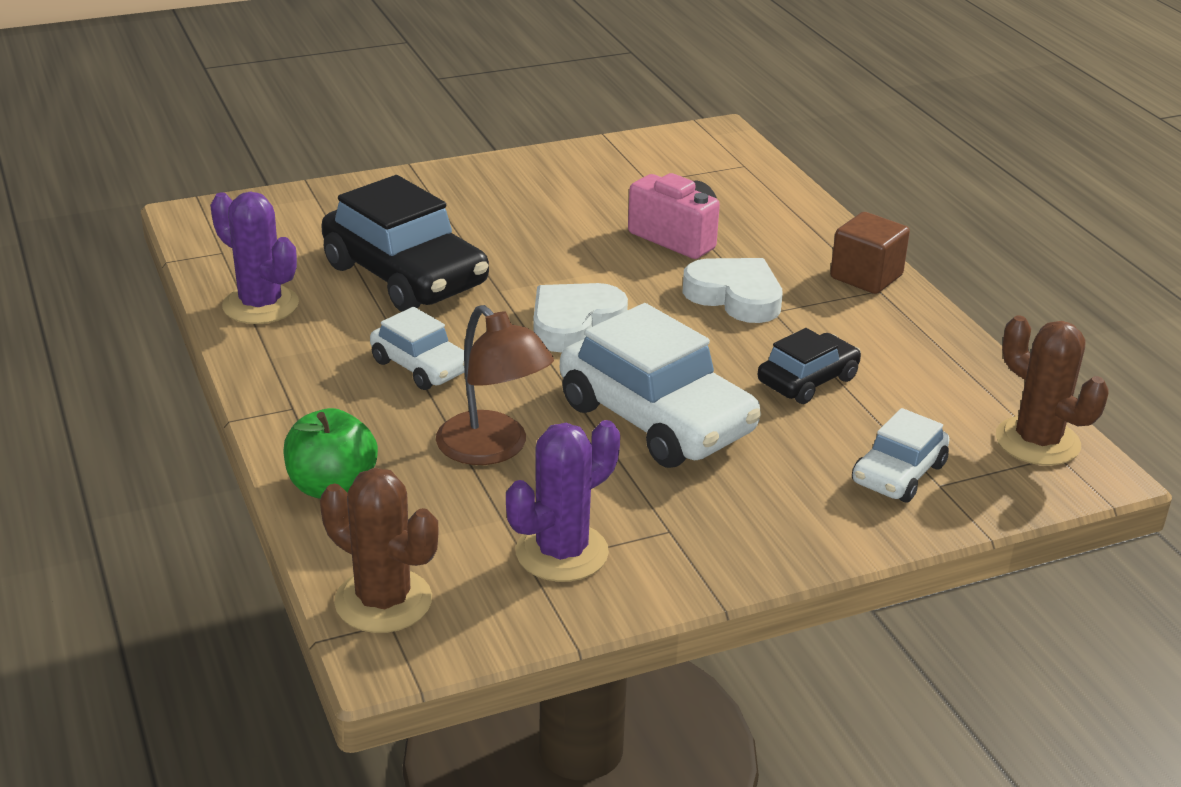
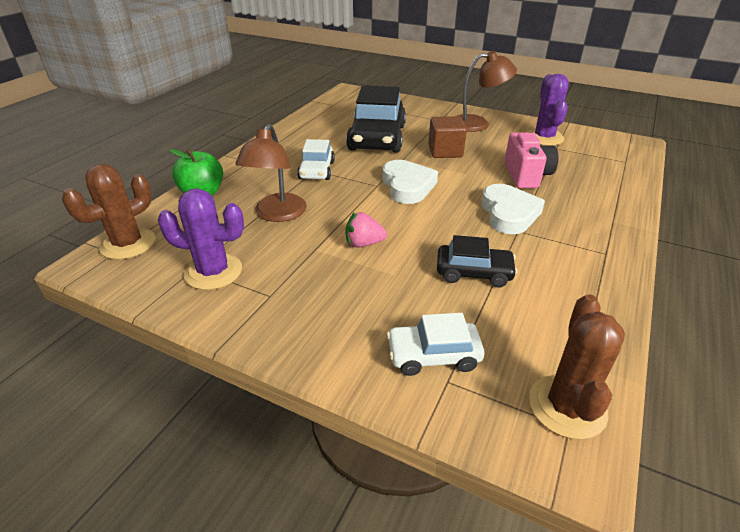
camera: 50 degrees right, 5 degrees up
purple cactus [210,191,299,324] -> purple cactus moved to [527,74,569,146]
brown cactus [320,468,439,633] -> brown cactus turned 45 degrees clockwise [62,164,155,260]
white heart [533,283,628,353] -> white heart turned 75 degrees clockwise [383,160,438,204]
white car [560,303,761,468] -> pink strawberry [345,212,387,248]
brown cube [830,212,910,294] -> brown cube moved to [428,116,467,158]
none -> brown lamp [457,51,517,132]

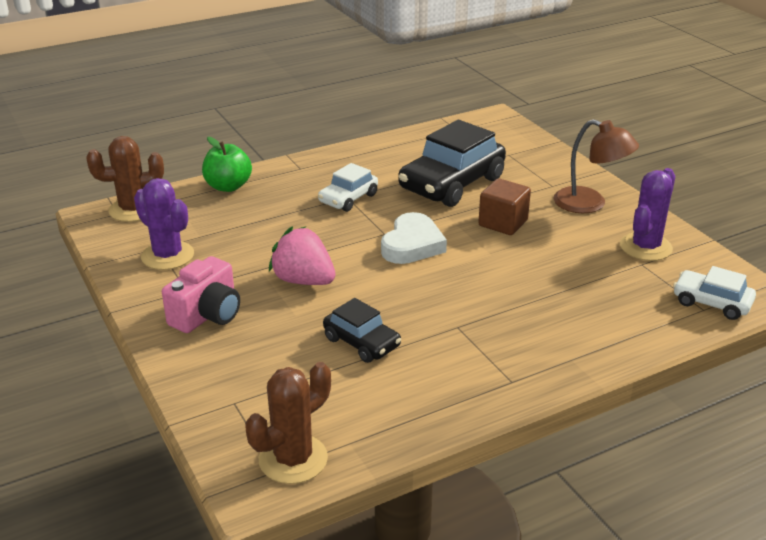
camera: 35 degrees right, 5 degrees down
brown lamp [235,124,307,222] -> none
pink strawberry [345,212,387,248] -> pink strawberry [269,227,336,285], size x1.59
white car [387,313,485,376] -> white car moved to [673,266,756,320]
white heart [481,184,545,234] -> none
pink camera [504,132,558,188] -> pink camera moved to [162,256,240,333]

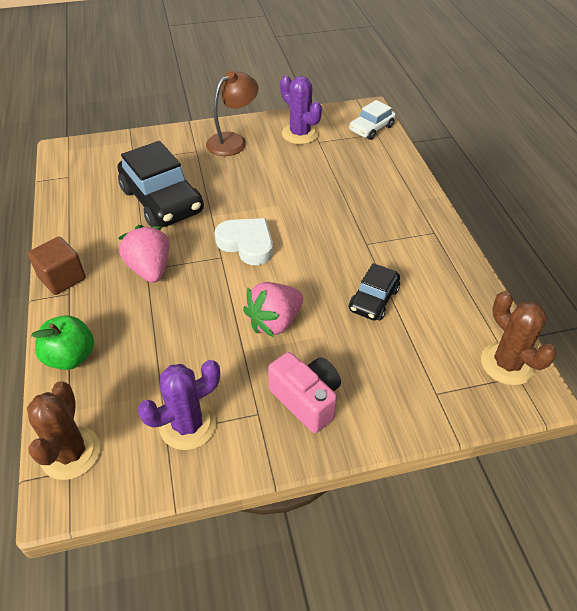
camera: 75 degrees left, 15 degrees up
white car [318,163,378,212] -> pink strawberry [118,225,169,283]
black car [323,298,401,363] -> black car turned 150 degrees clockwise [349,263,400,321]
brown cube [478,178,531,235] -> brown cube moved to [28,236,86,295]

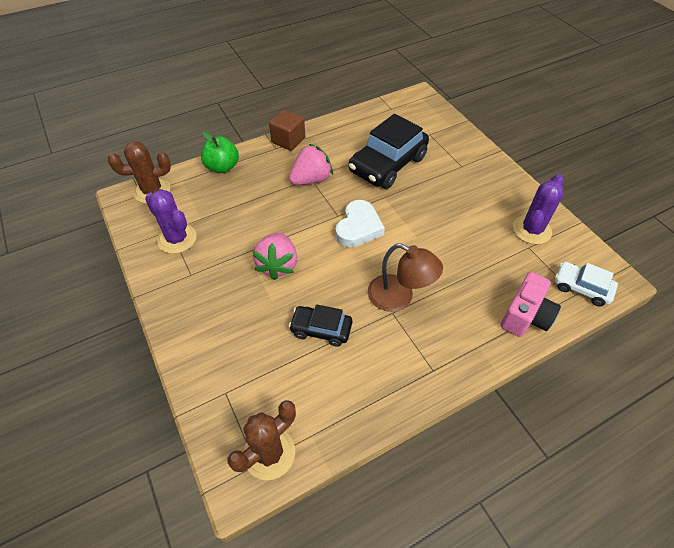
camera: 75 degrees right, 5 degrees up
brown lamp [206,71,258,156] -> brown lamp moved to [368,243,443,312]
pink strawberry [243,282,303,337] -> pink strawberry turned 120 degrees counterclockwise [252,233,297,280]
pink camera [268,352,341,433] -> pink camera moved to [500,272,561,337]

